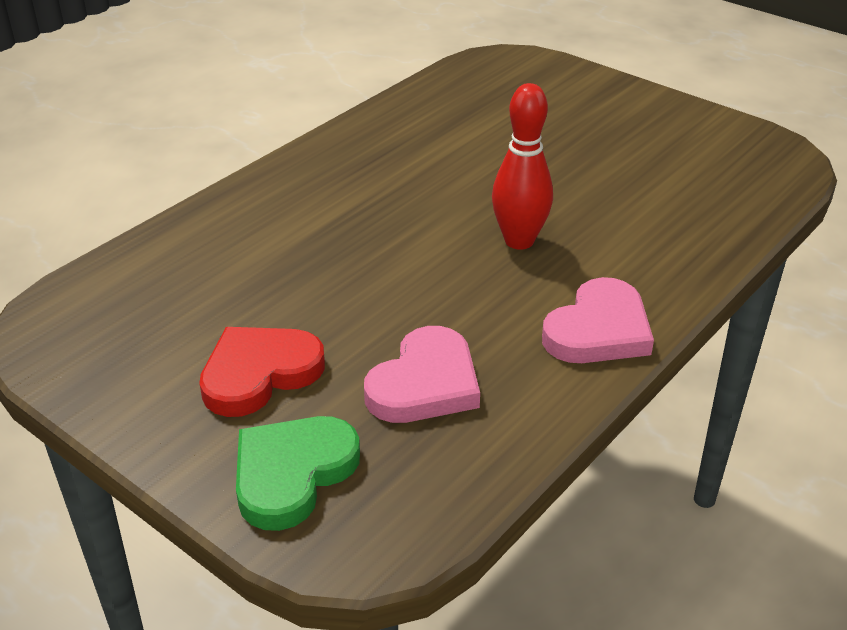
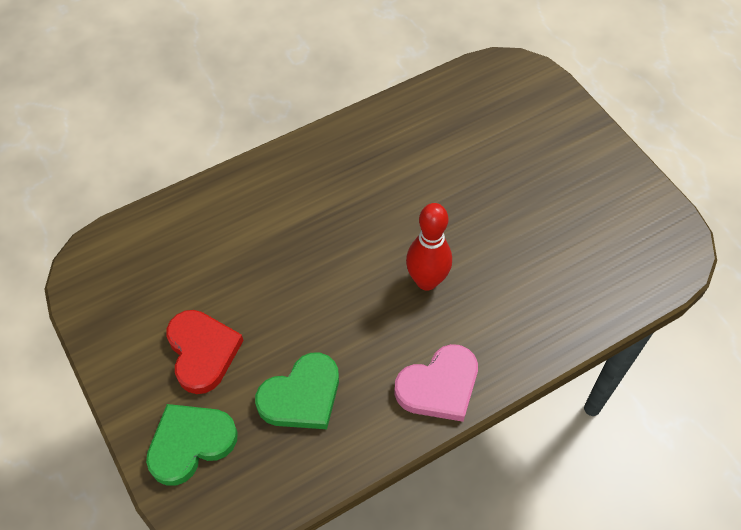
camera: 20 degrees right, 20 degrees up
red heart [199,327,325,417] -> red heart turned 90 degrees clockwise [166,310,243,394]
pink heart [364,326,480,423] -> green heart [255,352,339,429]

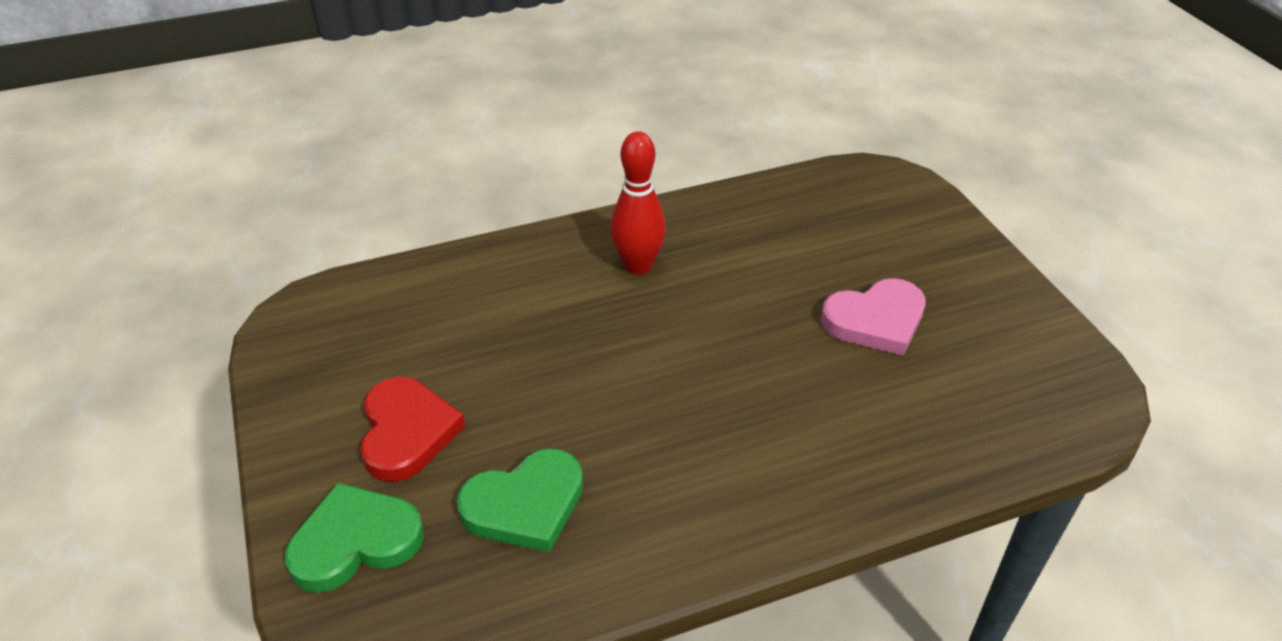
camera: 10 degrees right, 15 degrees down
pink heart [394,344,478,422] -> pink heart moved to [821,278,926,356]
red bowling pin [406,203,452,291] -> red bowling pin moved to [610,131,666,275]

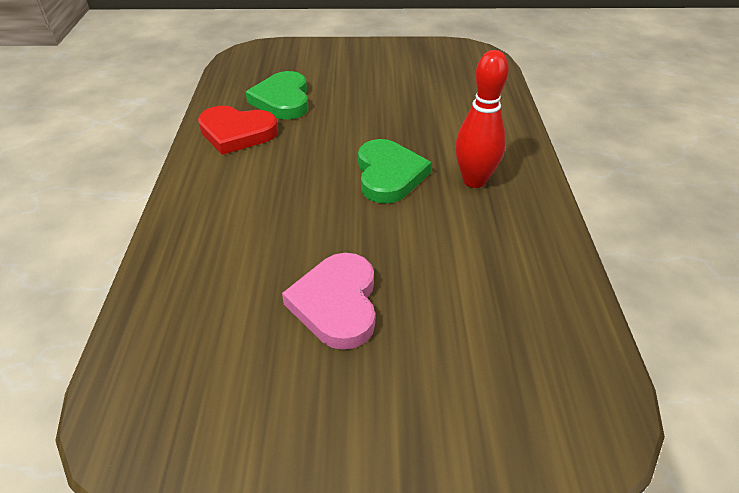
camera: 110 degrees right, 0 degrees up
green heart [285,483,424,593] -> green heart moved to [358,139,432,204]
red heart [360,377,465,482] -> red heart moved to [198,106,278,155]

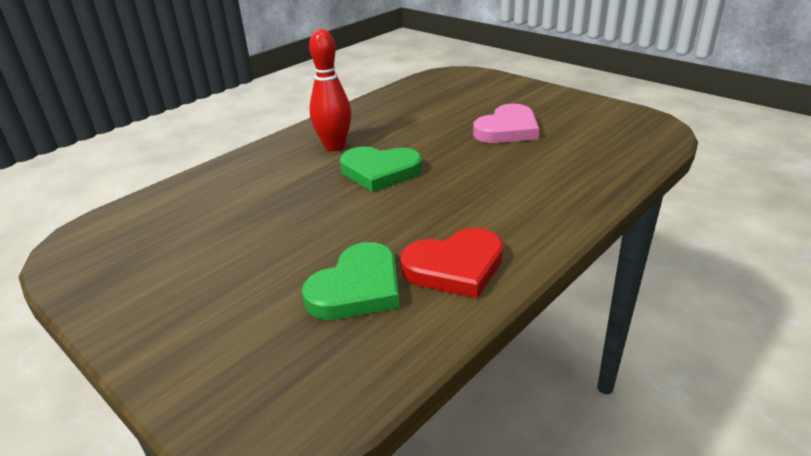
camera: 135 degrees left, 10 degrees down
red heart [198,106,278,155] -> red heart turned 105 degrees clockwise [400,228,503,298]
green heart [358,139,432,204] -> green heart turned 120 degrees counterclockwise [340,147,422,192]

